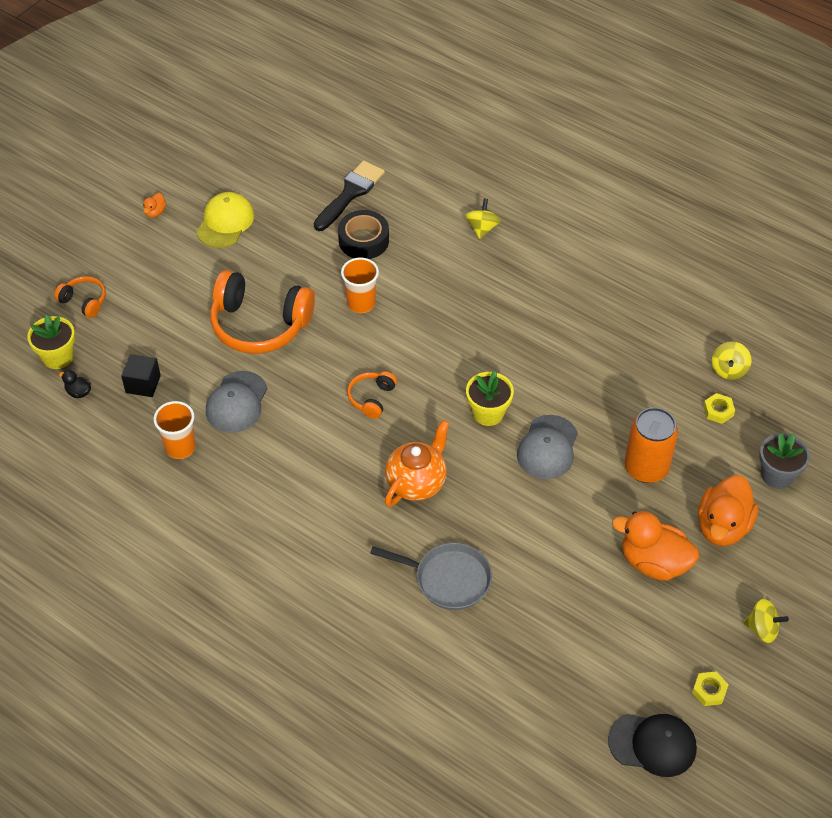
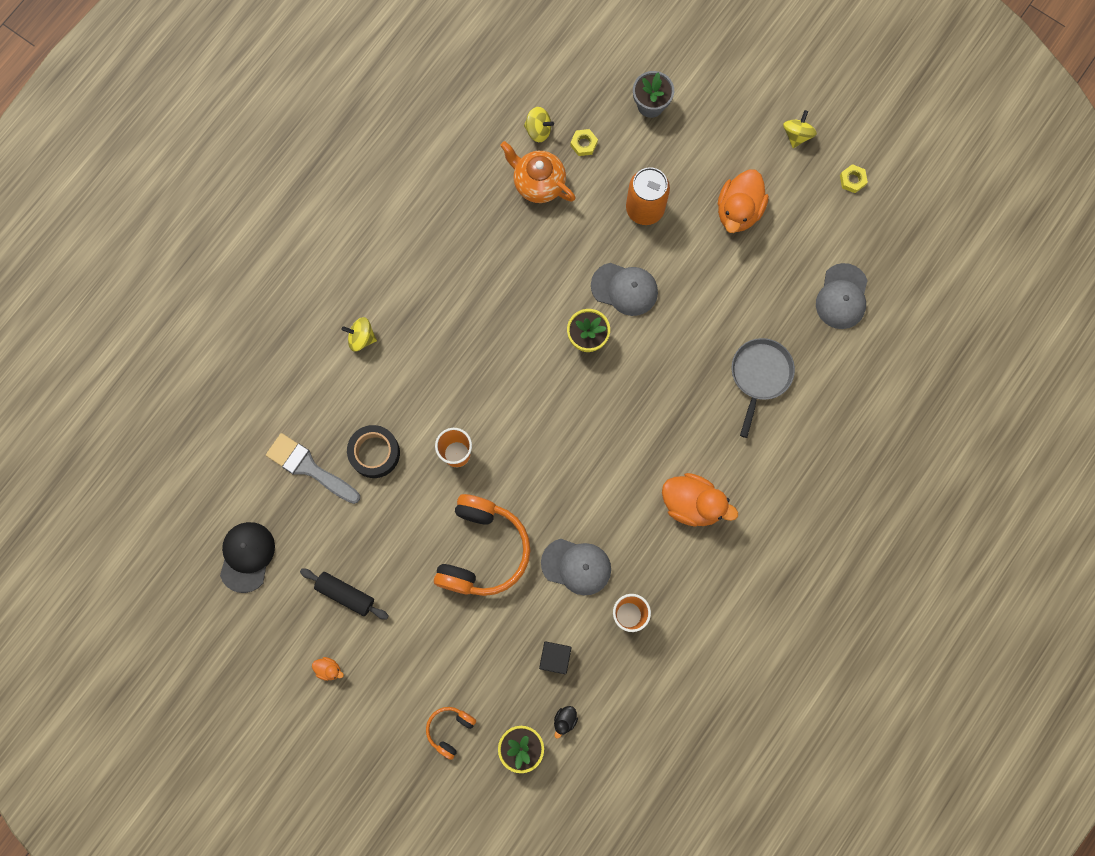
camera: 90 degrees left, 25 degrees up
yellow cap [196,192,254,248] -> black rolling pin [300,569,389,620]
black brush [314,160,385,231] -> grey brush [266,433,360,504]
orange headphones [347,371,397,419] -> none
orange teapot [385,420,449,507] -> orange teapot moved to [500,141,576,203]
black cap [608,714,697,777] -> black cap moved to [220,522,275,593]
orange duck [698,475,758,546] -> orange duck moved to [662,473,738,527]
none -> grey cap [816,263,868,329]

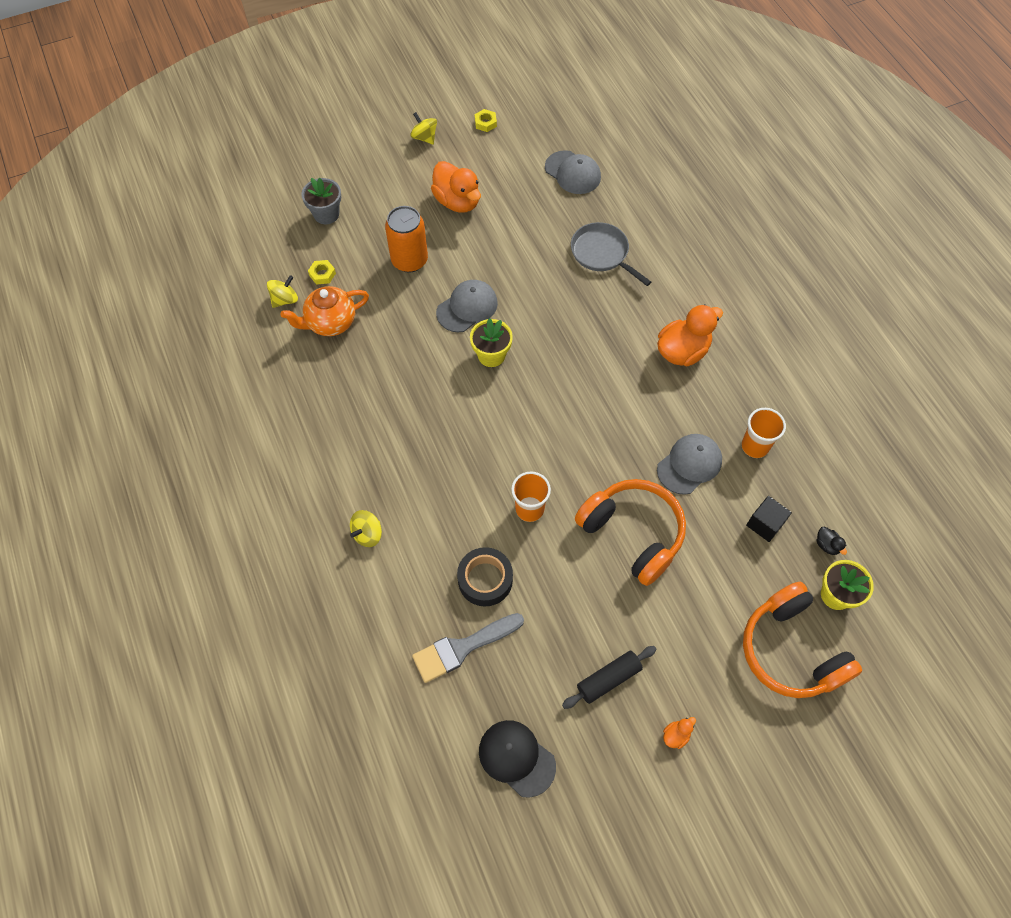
camera: 60 degrees left, 15 degrees down
orange headphones [426,707,476,760] -> orange headphones [743,582,862,698], size x2.09

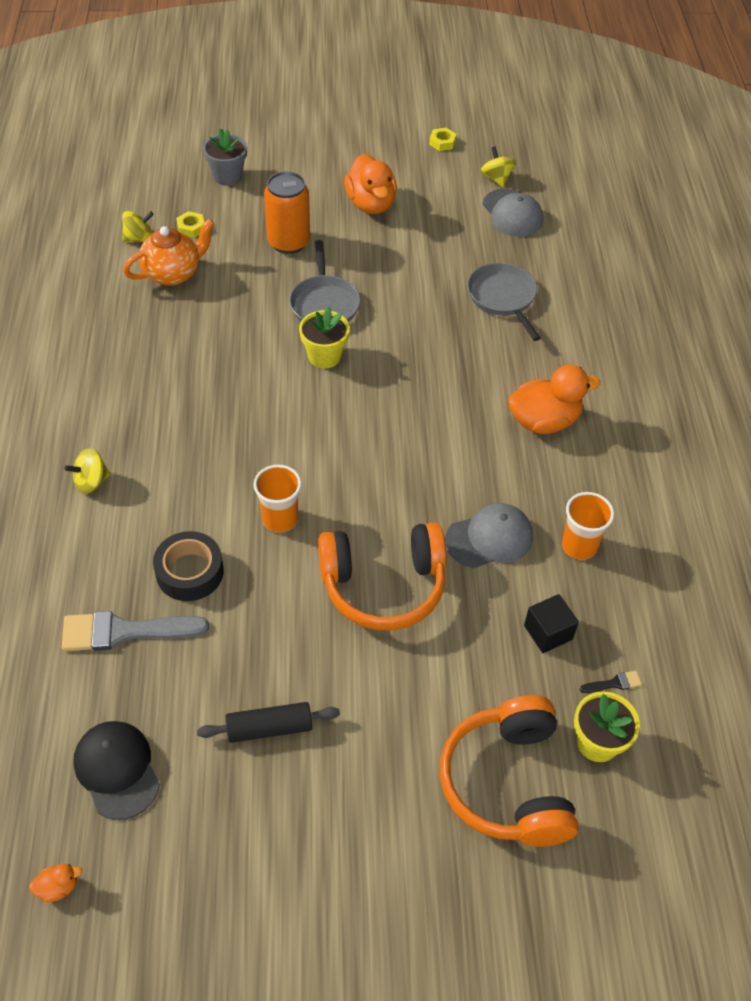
camera: 20 degrees right, 10 degrees down
orange teapot [281,286,369,336] -> orange teapot turned 150 degrees clockwise [123,219,215,286]
yellow spinning top [410,112,437,145] -> yellow spinning top moved to [480,146,516,187]
grey cap [436,280,498,332] -> grey pan [289,240,360,322]
orange headphones [575,479,686,586] -> orange headphones turned 105 degrees clockwise [318,522,446,630]
orange duck [663,717,696,749] -> orange duck moved to [29,863,82,902]
black duck [817,527,847,555] -> black brush [580,671,642,693]

